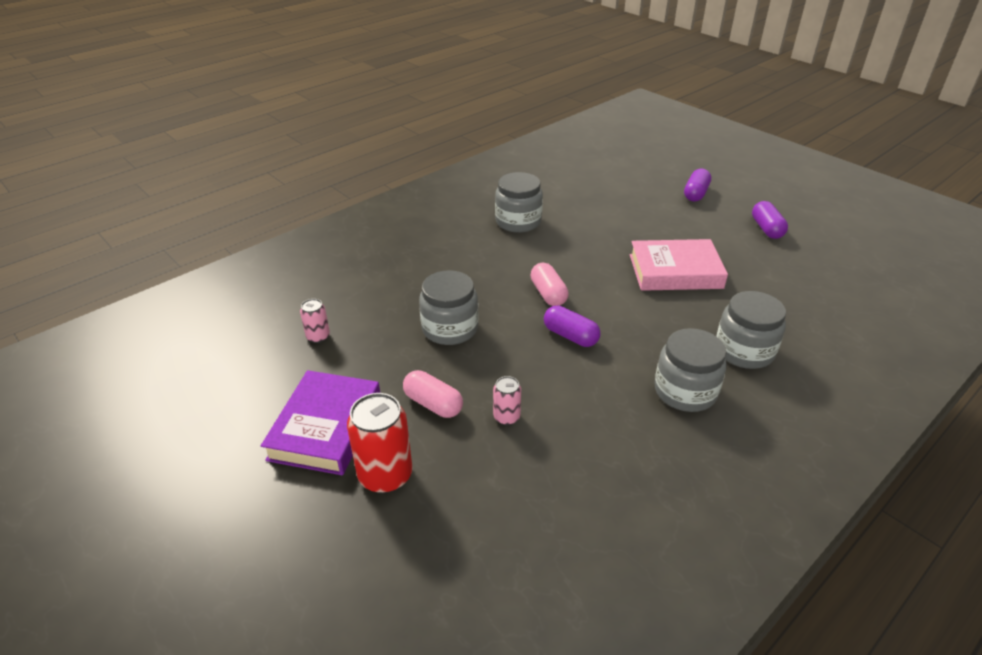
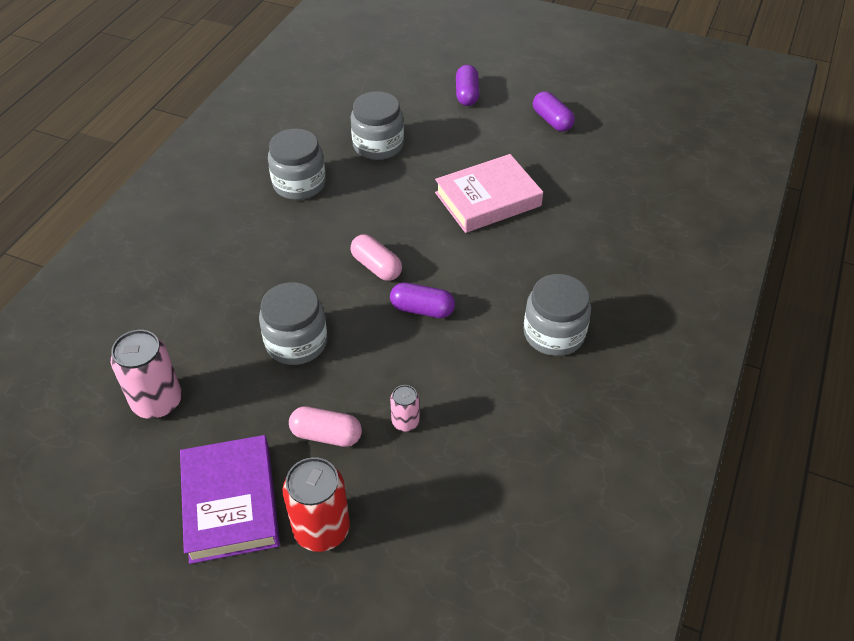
camera: 25 degrees left, 10 degrees up
pink can [300,299,330,343] -> pink can [111,330,182,419], size x1.88
grey jar [716,291,786,369] -> grey jar moved to [350,91,404,160]

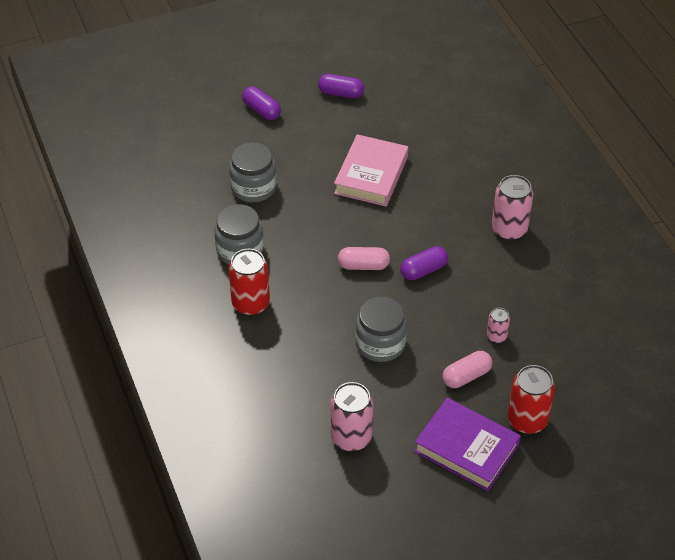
camera: 45 degrees left, 0 degrees up
grey jar [523,274,591,356] -> pink can [492,175,533,241]
none -> red can [229,249,270,316]

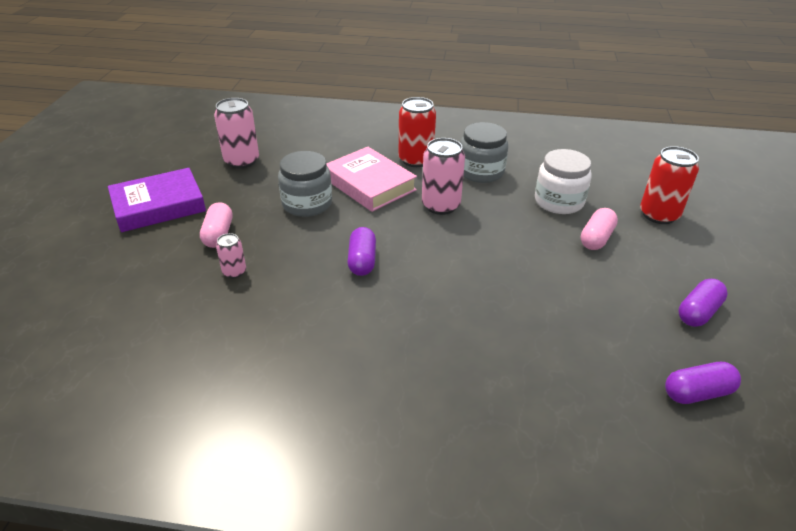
camera: 120 degrees right, 10 degrees down
grey jar [229,142,277,202] -> white jar [535,149,592,214]
purple capsule [242,86,281,120] -> purple capsule moved to [665,362,741,404]
pink book [334,134,408,206] -> pink book moved to [327,147,417,212]
pink capsule [338,247,390,270] -> pink capsule moved to [581,208,618,250]
pink can [492,175,533,241] -> pink can moved to [422,138,465,215]
red can [508,365,555,434] -> red can moved to [640,146,699,224]

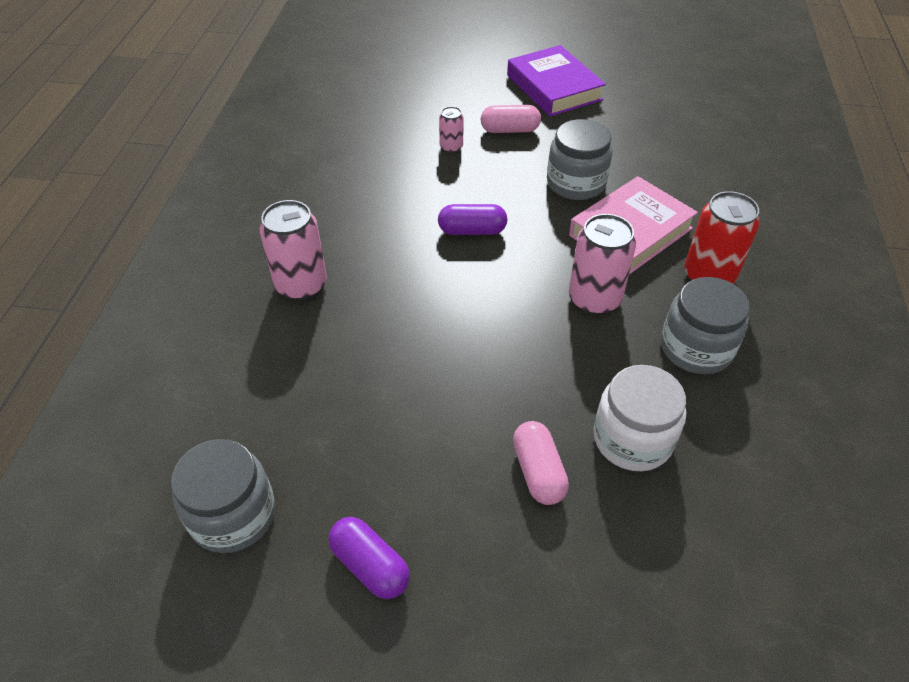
camera: 90 degrees right, 10 degrees up
pink can [214,98,259,169] -> pink can moved to [260,200,327,300]
pink capsule [581,208,618,250] -> pink capsule turned 45 degrees clockwise [513,421,569,505]
red can [640,146,699,224] -> none
purple capsule [665,362,741,404] -> grey jar [171,439,275,553]

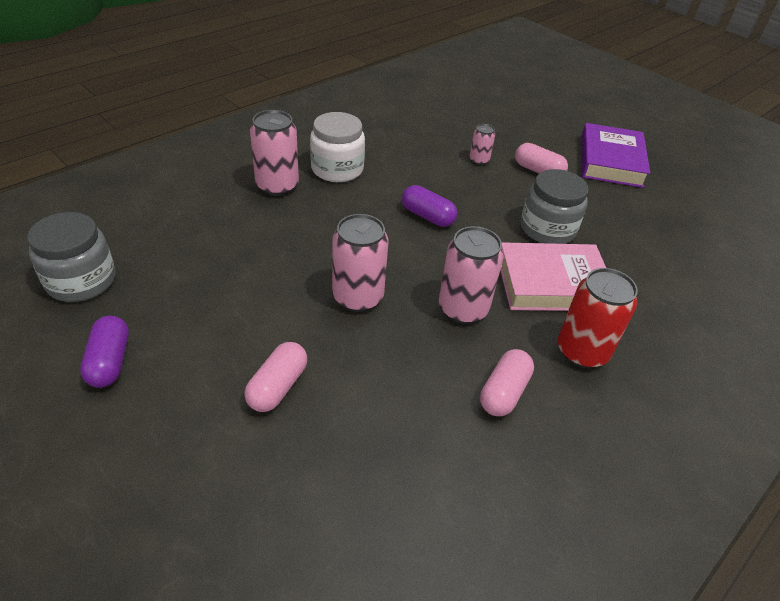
camera: 35 degrees right, 5 degrees down
white jar [594,365,686,471] -> white jar moved to [310,112,365,182]
grey jar [661,277,750,374] -> pink capsule [480,349,534,416]
none -> pink can [332,214,389,312]

